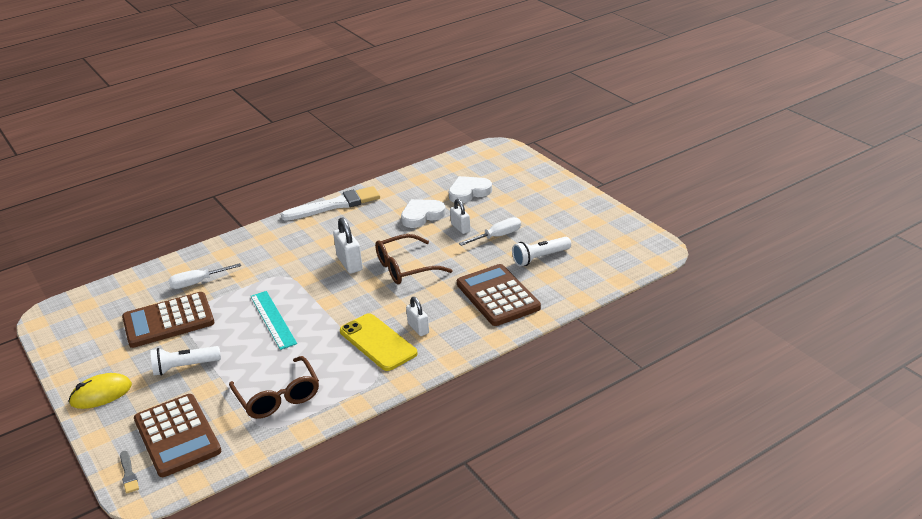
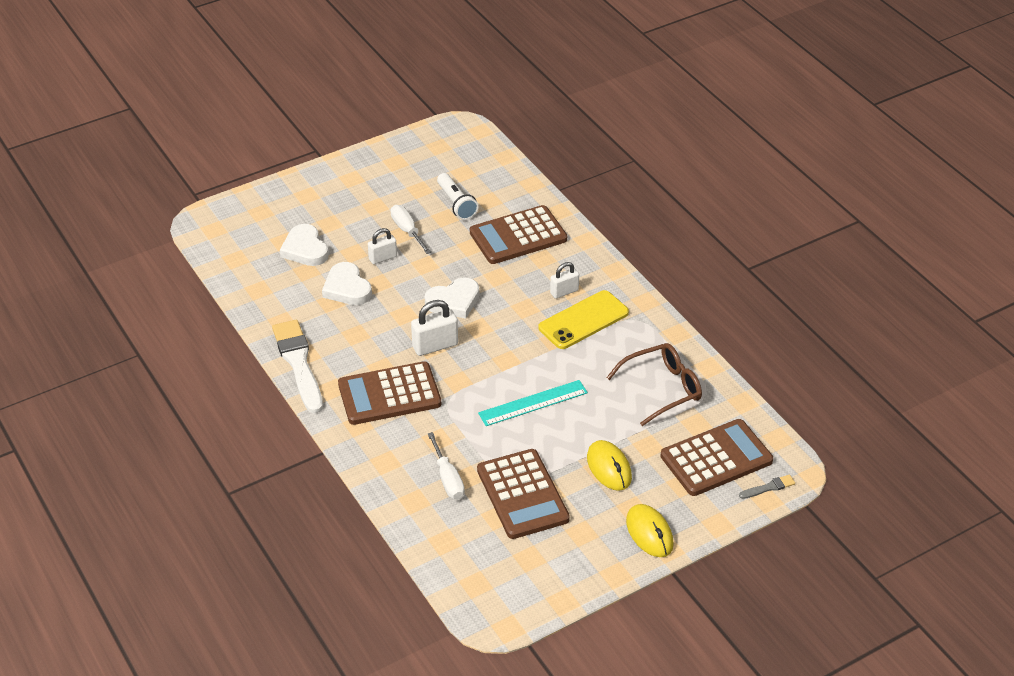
camera: 90 degrees left, 10 degrees up
white flashlight [150,346,221,376] -> yellow mouse [587,440,632,491]
brown glasses [375,234,453,284] -> white heart [425,277,479,318]
none -> brown calculator [338,361,441,425]

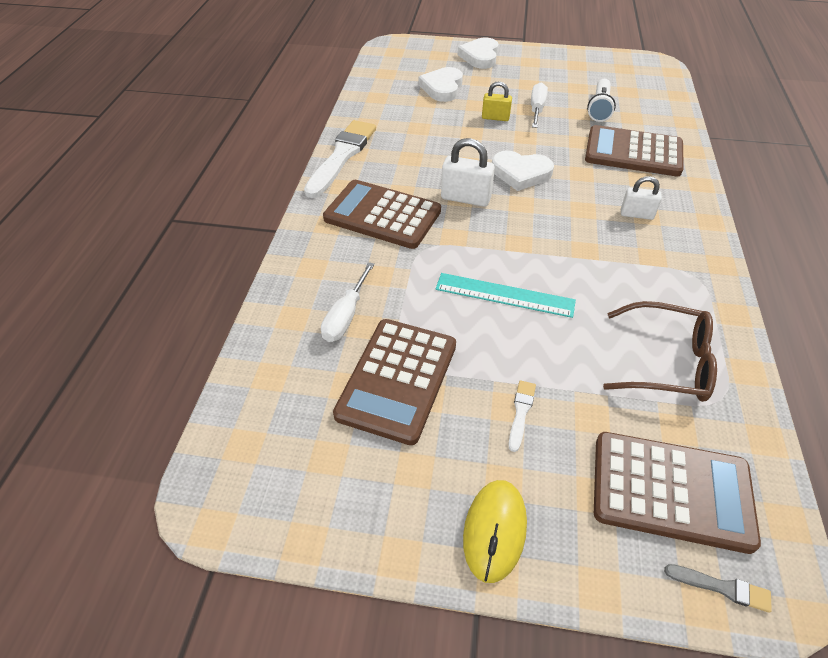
camera: 40 degrees right, 5 degrees up
white heart [322,262,372,305] -> white heart moved to [458,37,499,69]
white padlock [368,228,397,264] -> yellow padlock [482,81,512,121]
yellow phone [538,290,629,349] -> none
yellow mouse [587,440,632,491] -> white brush [508,380,536,452]

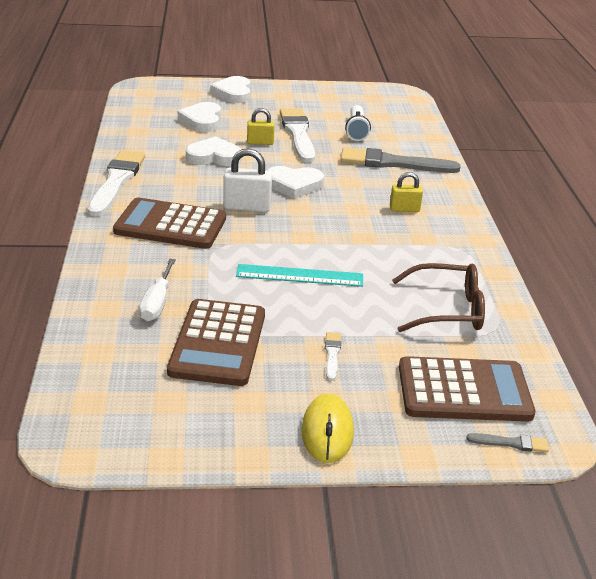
camera: 15 degrees left, 15 degrees down
white screwdriver [531,83,548,128] -> white brush [280,108,315,163]
brown calculator [585,125,684,176] -> grey brush [341,147,461,173]
white padlock [621,176,662,220] -> yellow padlock [390,172,423,212]
none -> white heart [186,136,242,166]

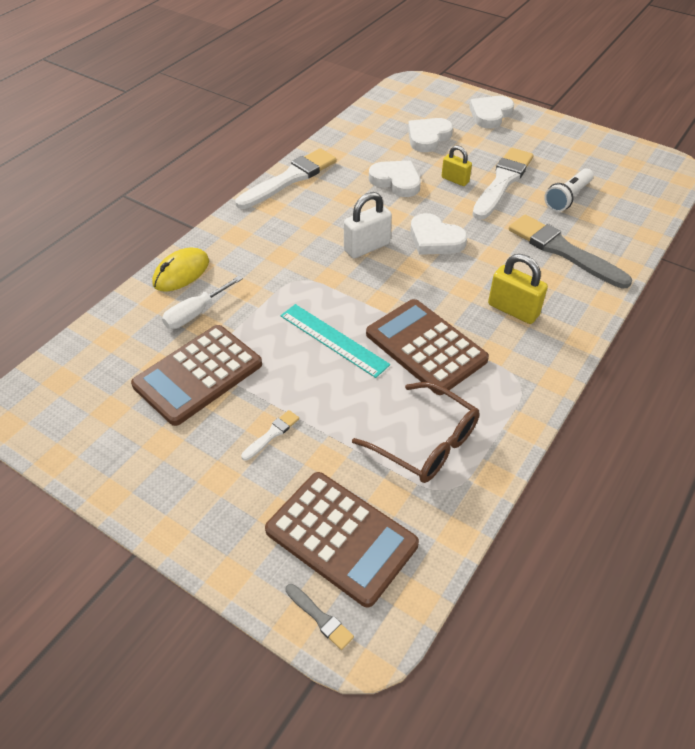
camera: 40 degrees right, 15 degrees up
brown calculator [113,197,226,249] -> brown calculator moved to [366,299,489,395]
white padlock [223,148,272,212] -> white padlock turned 75 degrees counterclockwise [344,192,392,259]
yellow mouse [301,394,354,463] -> yellow mouse moved to [152,247,209,292]
yellow padlock [390,172,423,212] -> yellow padlock [488,254,548,324], size x1.53

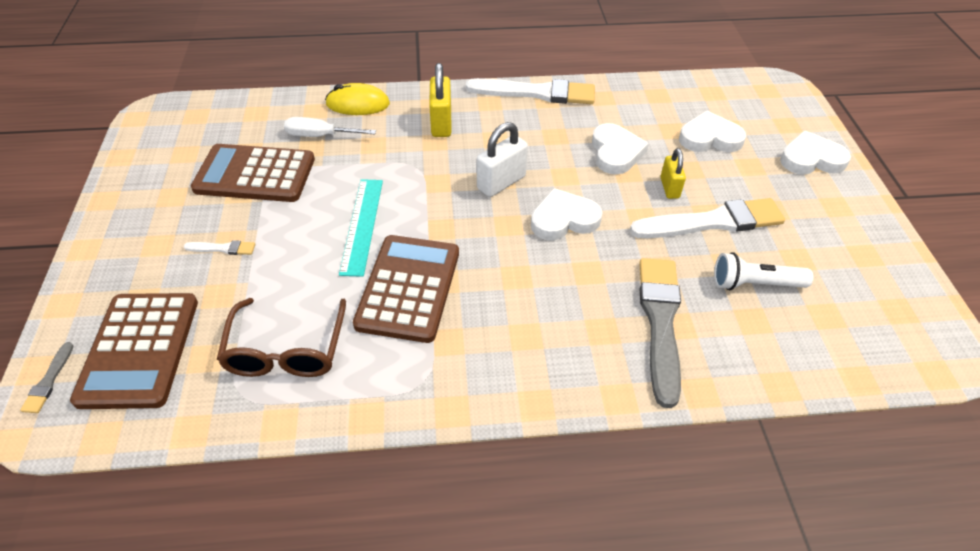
camera: 50 degrees right, 0 degrees up
white padlock [344,192,392,259] -> white padlock turned 60 degrees counterclockwise [477,122,528,197]
white heart [410,213,467,255] -> white heart turned 75 degrees clockwise [531,188,603,240]
yellow padlock [488,254,548,324] -> yellow padlock moved to [429,63,452,137]

